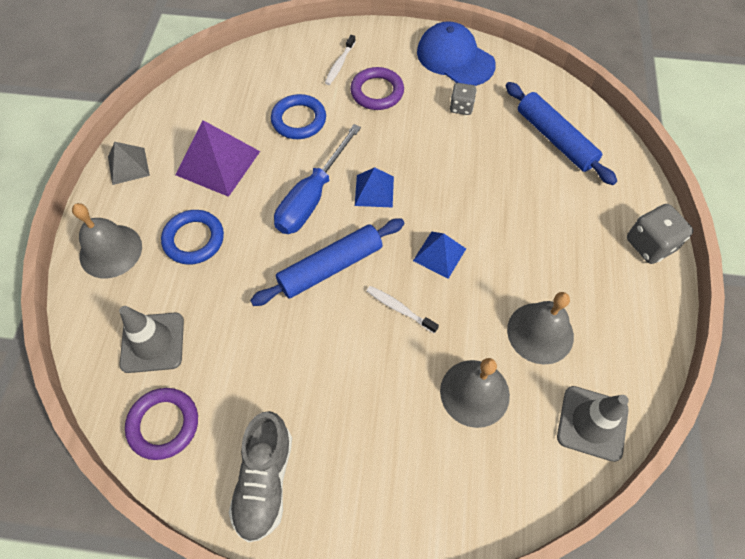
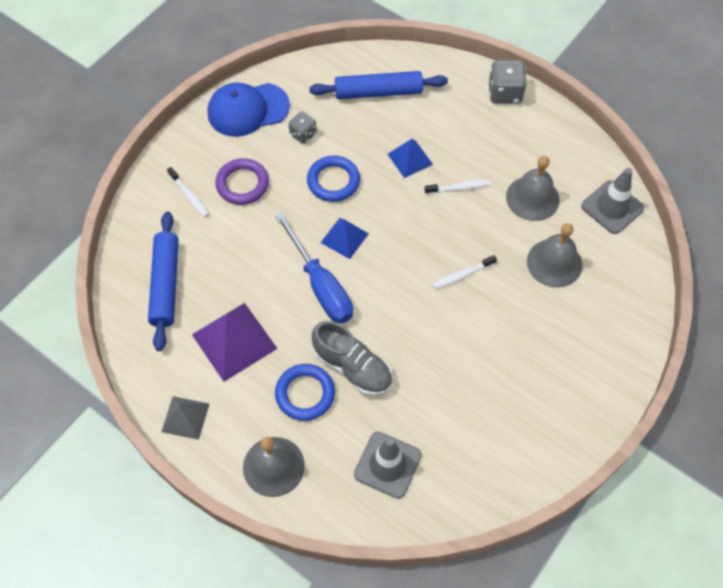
camera: 60 degrees left, 0 degrees up
purple ring [125,388,198,460] -> none
grey shoe [229,411,292,542] -> grey shoe moved to [312,321,392,396]
blue rolling pin [250,218,404,306] -> blue rolling pin moved to [148,211,179,351]
blue ring [271,94,326,139] -> blue ring moved to [307,156,360,202]
blue pyramid [413,232,466,279] -> blue pyramid moved to [388,139,433,178]
none -> white toothbrush [425,180,491,194]

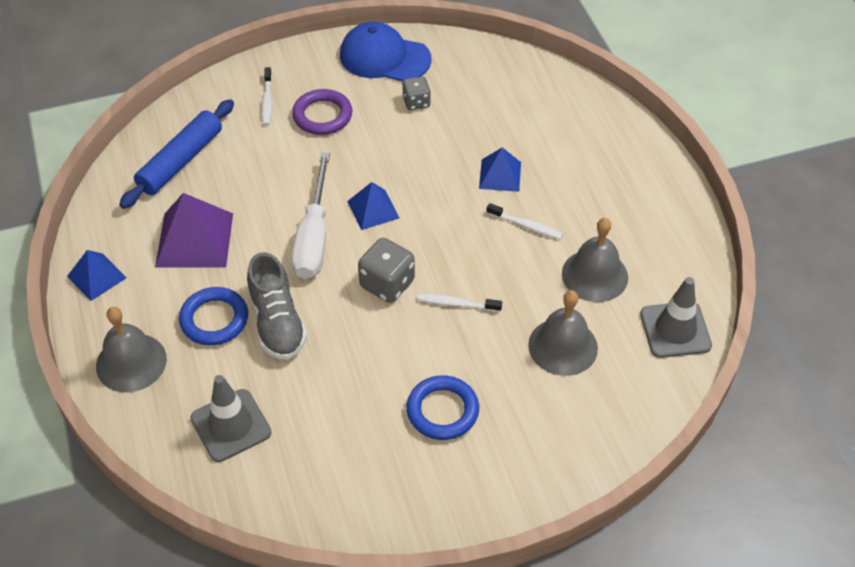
camera: 35 degrees right, 10 degrees down
grey pyramid [161,396,209,440] -> blue pyramid [67,250,127,301]
blue screwdriver [275,213,353,323] -> white screwdriver [291,152,330,279]
blue ring [307,156,360,202] -> blue ring moved to [406,375,479,440]
blue rolling pin [309,71,448,99] -> none
grey dice [488,60,527,104] -> grey dice moved to [358,238,415,303]

